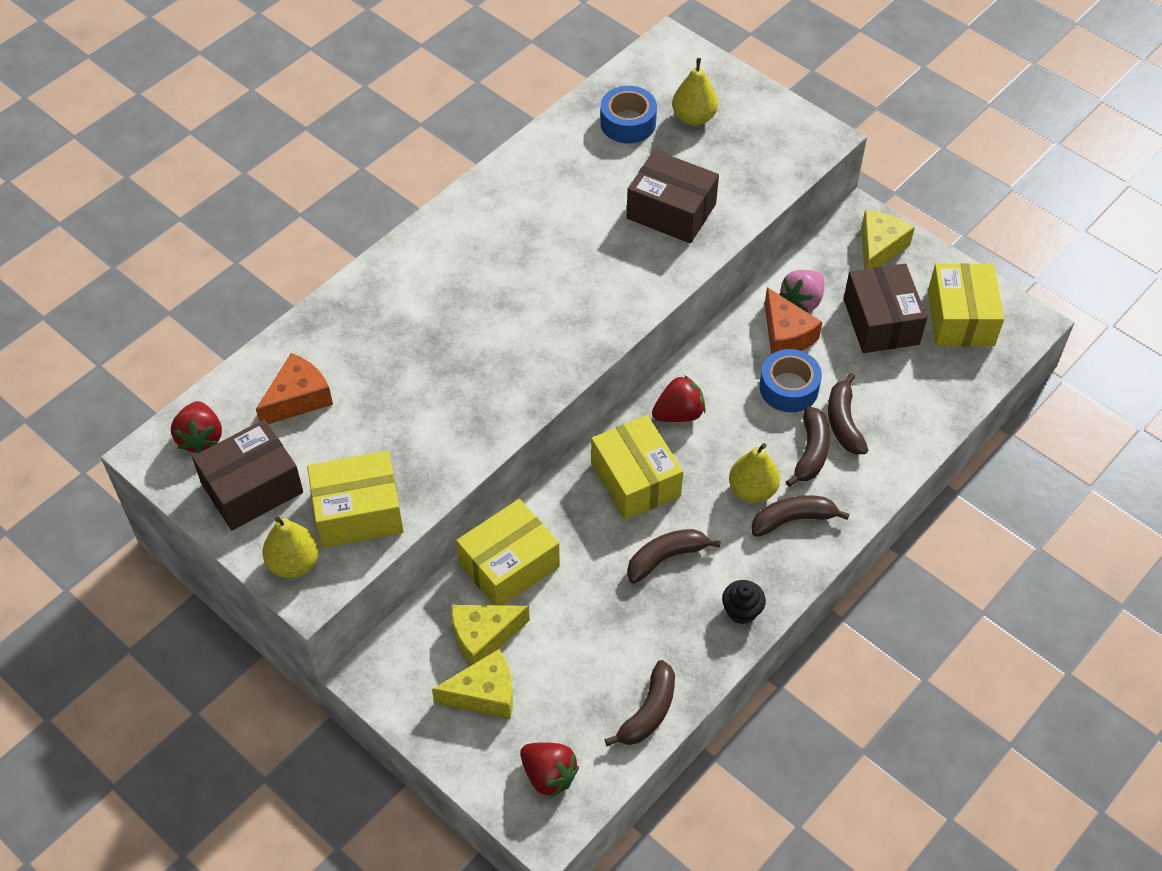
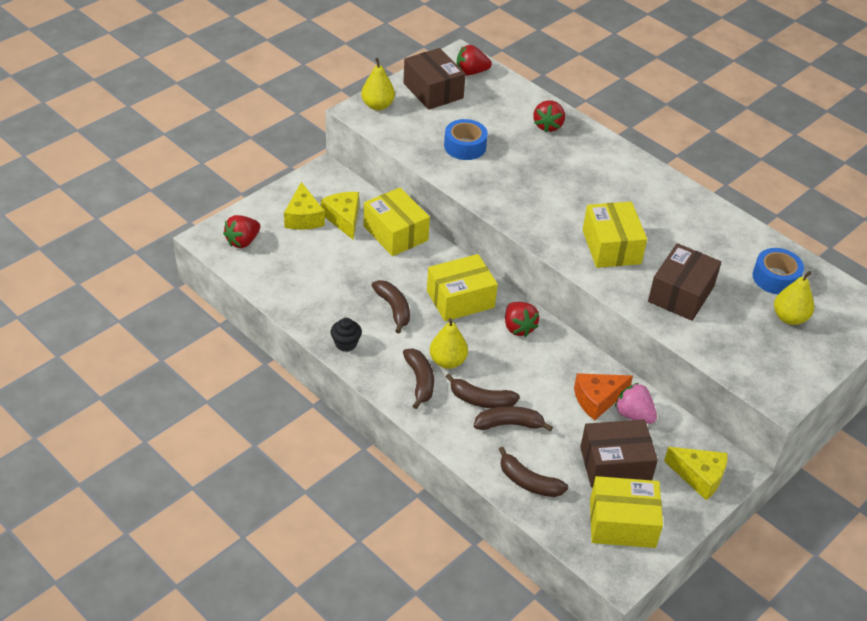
camera: 90 degrees right, 10 degrees down
orange cheese [256,353,333,424] -> none
yellow box [307,451,404,548] -> yellow box moved to [583,202,647,268]
brown banana [604,660,675,746] -> brown banana moved to [499,447,568,497]
blue tape [759,349,822,412] -> blue tape moved to [444,119,488,160]
none -> red strawberry [533,100,565,132]

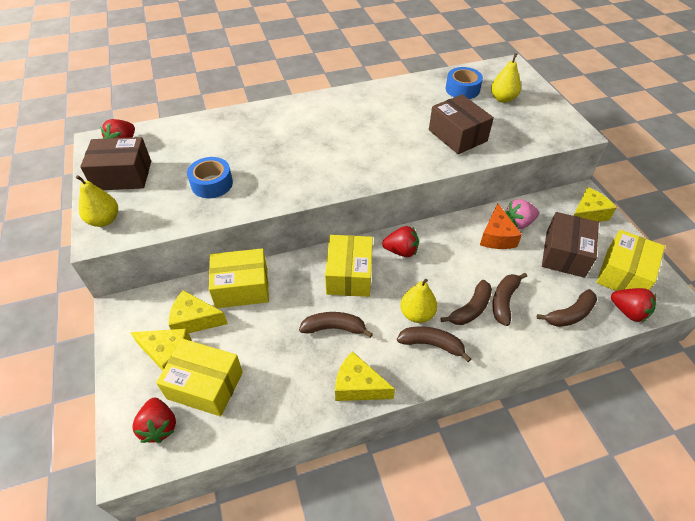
camera: 60 degrees left, 5 degrees up
black cupcake [331,318,362,352] -> yellow cheese [335,351,395,401]
red strawberry [533,100,565,132] -> red strawberry moved to [611,288,656,323]
yellow box [583,202,647,268] -> yellow box moved to [156,339,243,417]

